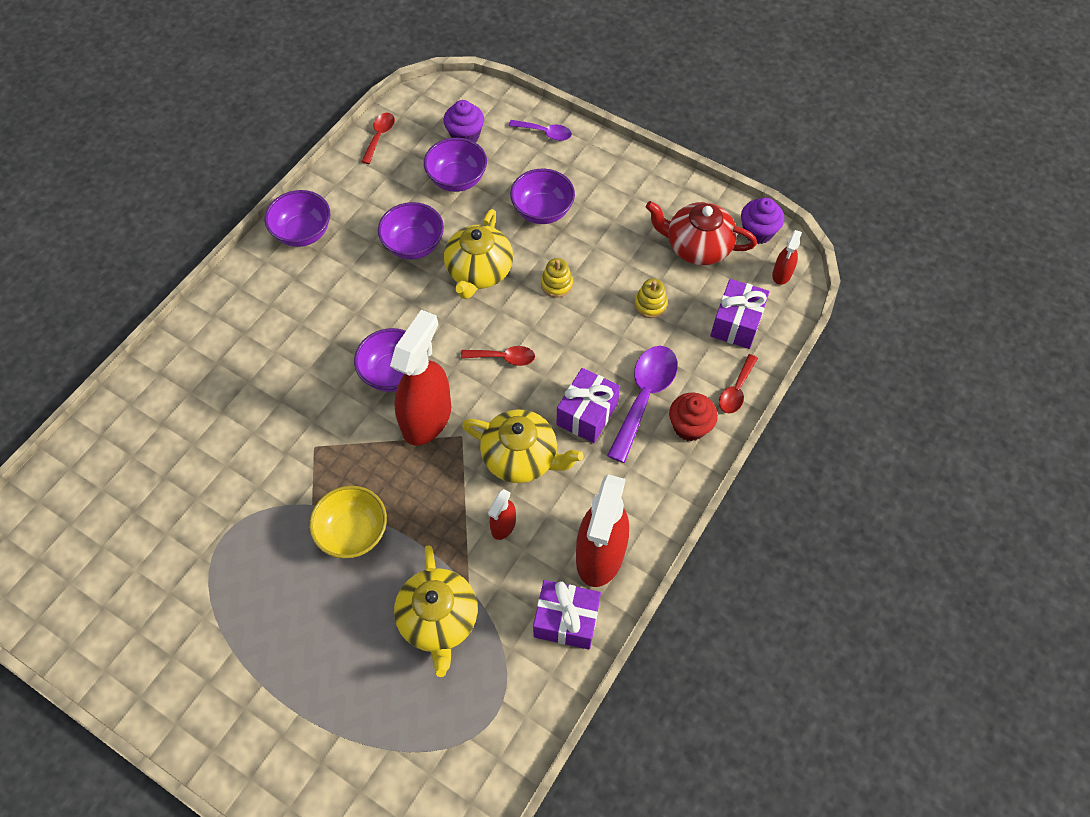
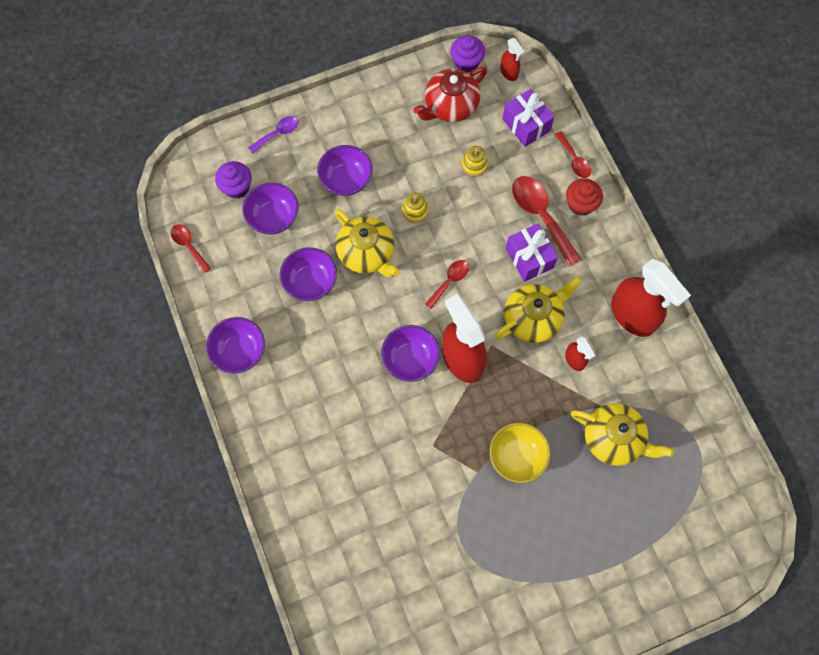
camera: 55 degrees left, 10 degrees up
purple gift [533,580,601,649] -> none
purple spoon [607,346,678,463] -> red spoon [512,176,581,266]

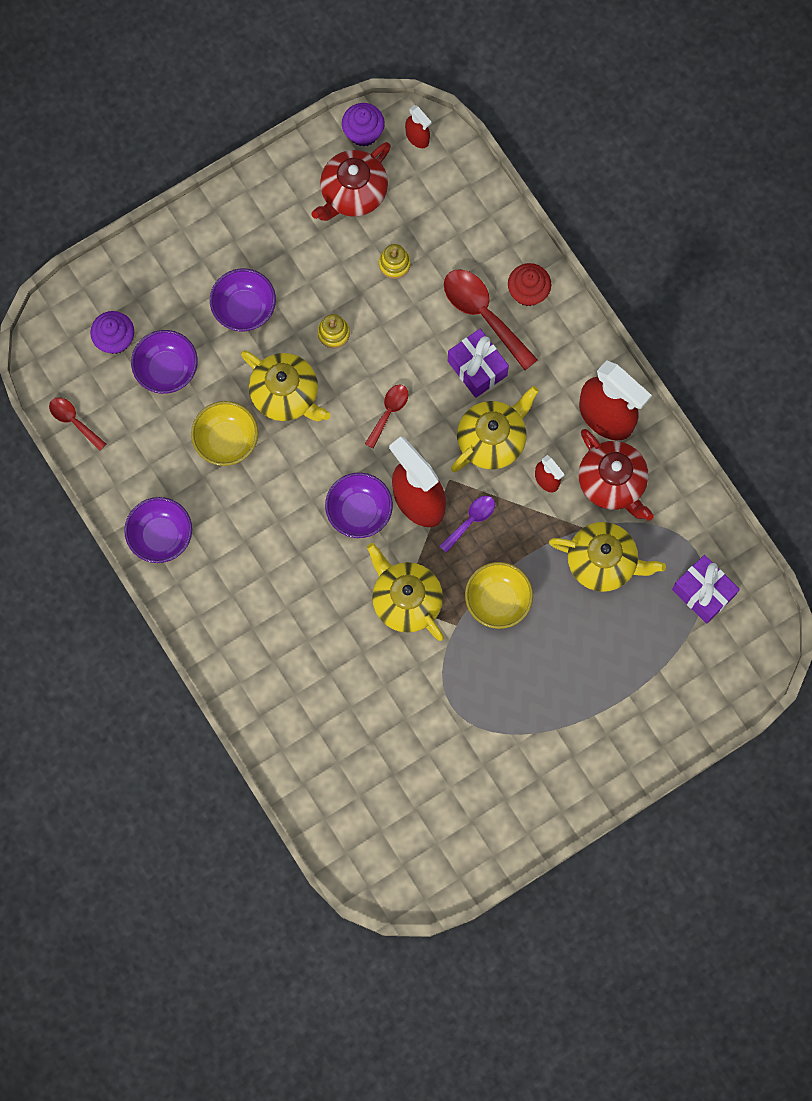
camera: 10 degrees left, 5 degrees up
purple spoon [248,116,299,153] -> purple spoon moved to [440,496,495,553]
purple bowl [280,247,337,301] -> yellow bowl [191,401,258,466]
purple gift [502,89,554,147] -> purple gift moved to [672,555,740,624]
red spoon [555,131,591,178] -> none
none -> yellow teapot [367,543,444,641]
none -> red teapot [578,429,654,521]

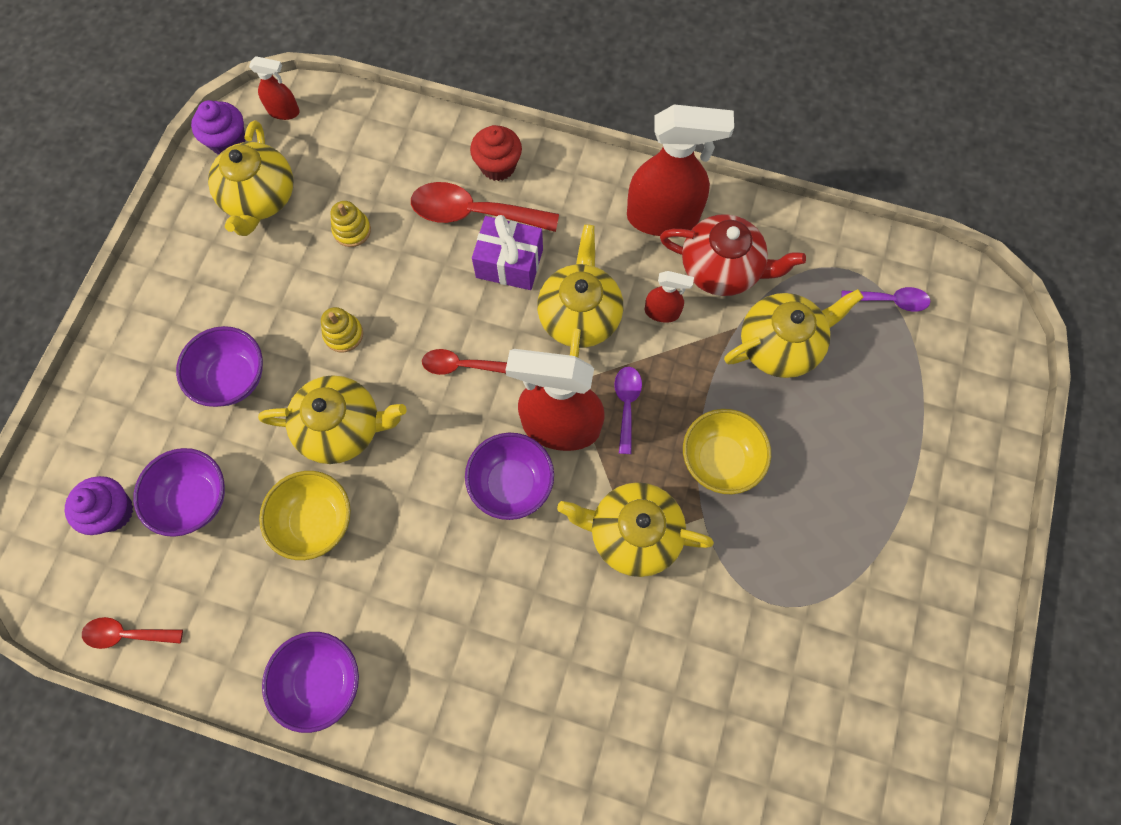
camera: 40 degrees left, 5 degrees down
red teapot [311,142,391,221] -> yellow teapot [208,120,293,236]
red spoon [365,384,409,448] -> red spoon turned 75 degrees counterclockwise [422,349,507,375]
purple gift [672,555,740,624] -> purple spoon [841,287,930,312]

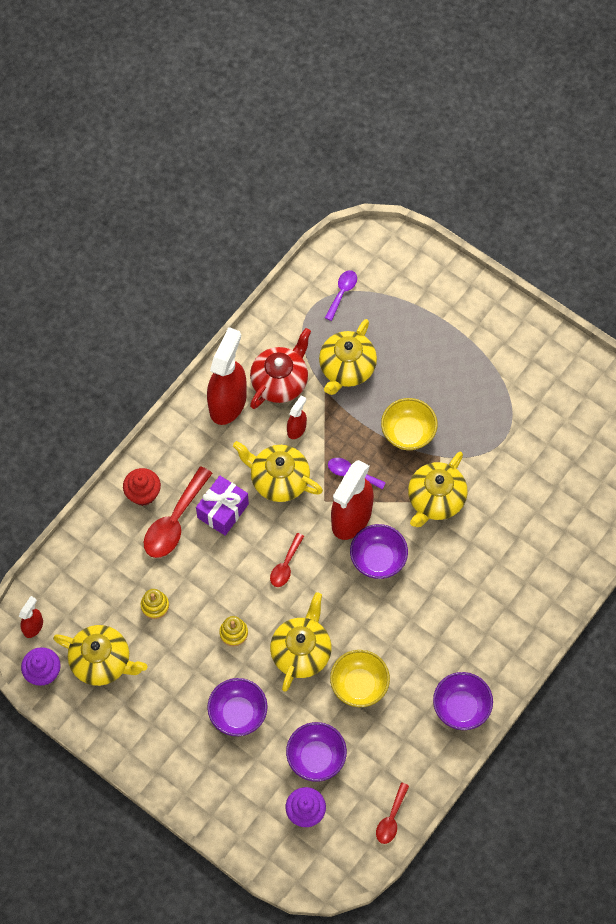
camera: 70 degrees left, 5 degrees down
yellow teapot [724,289,864,378] -> yellow teapot turned 150 degrees counterclockwise [319,319,377,395]

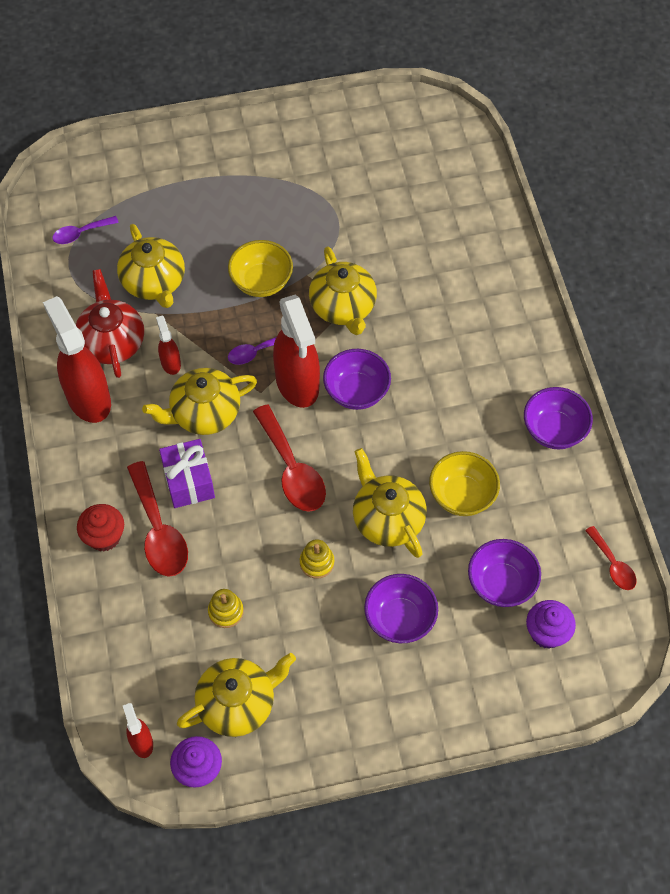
camera: 50 degrees left, 5 degrees down
red spoon [270,533,304,587] -> red spoon [253,404,326,512], size x1.77
purple spoon [325,270,357,321] -> purple spoon turned 90 degrees counterclockwise [52,216,119,244]

